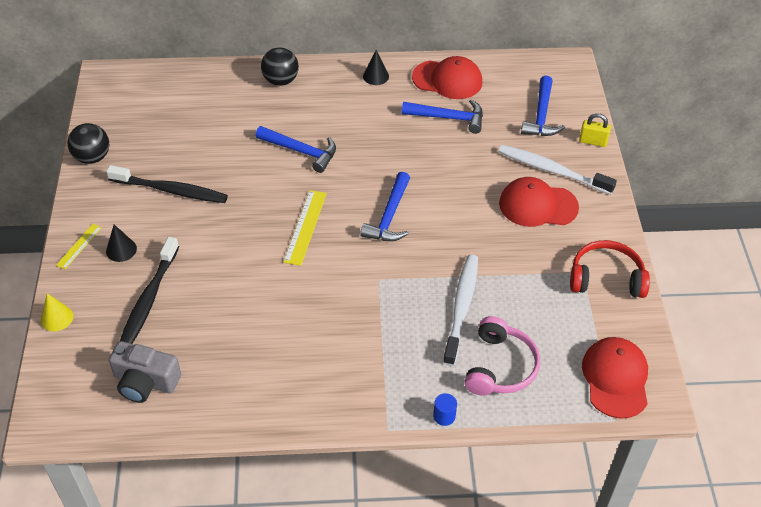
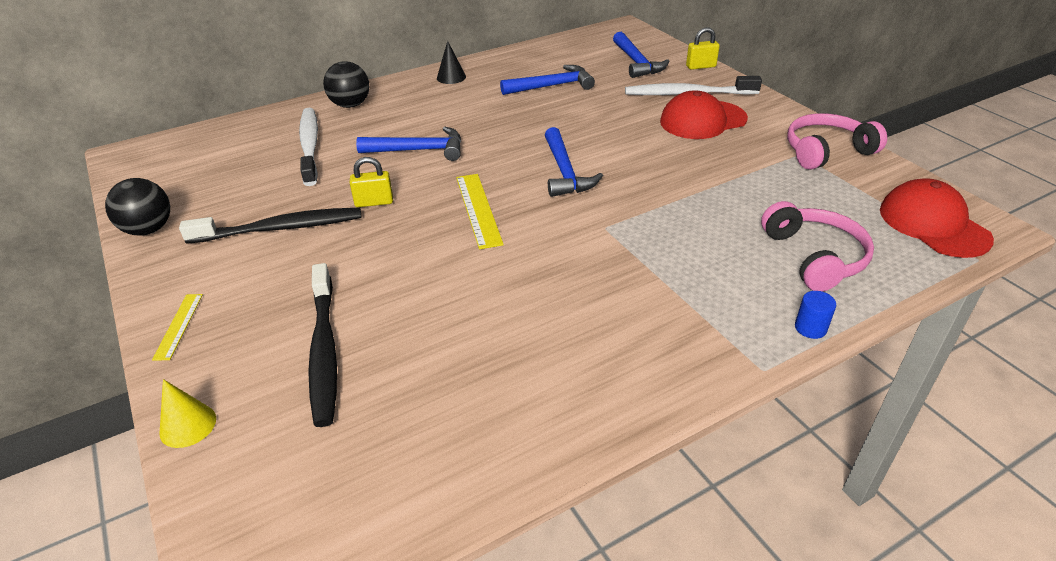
camera: 25 degrees left, 10 degrees down
black cone [106,225,137,262] -> none
grey camera [109,341,181,403] -> none
red cap [412,56,482,99] -> none
white toothbrush [443,255,478,366] -> white toothbrush moved to [299,108,318,186]
red headphones [570,240,650,298] -> pink headphones [787,113,887,170]
none -> yellow padlock [350,157,393,207]

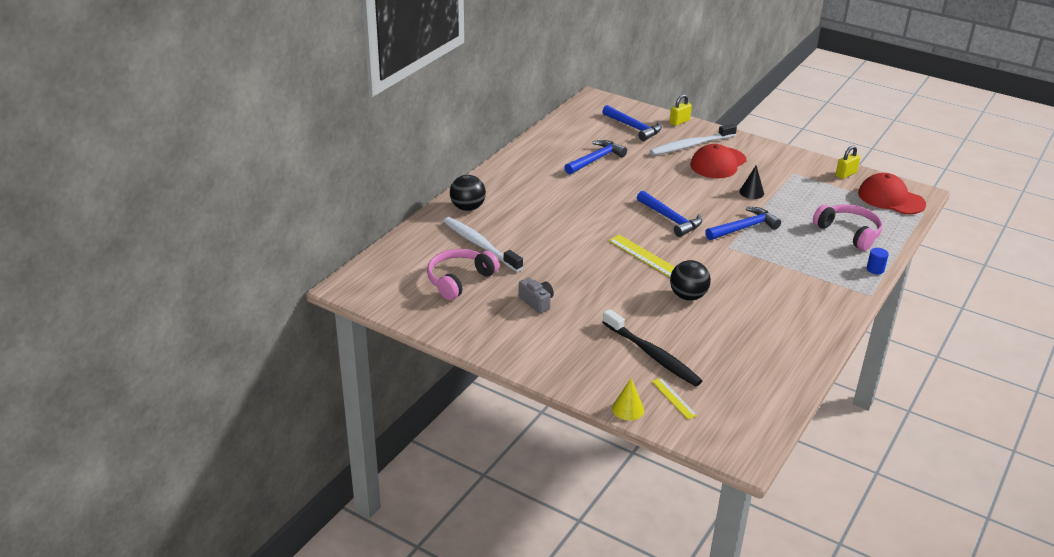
camera: 30 degrees left, 5 degrees down
black ball [105,178,170,235] -> black ball moved to [670,260,711,301]
yellow ruler [152,294,203,361] -> yellow ruler moved to [651,378,697,420]
black toothbrush [179,208,361,244] -> grey camera [519,278,554,313]
yellow padlock [350,157,393,207] -> yellow padlock moved to [836,145,860,179]
blue hammer [356,127,461,161] -> blue hammer moved to [705,207,781,240]
black cone [437,41,466,84] -> black cone moved to [739,165,764,199]
pink headphones [787,113,887,170] -> pink headphones moved to [427,249,499,300]

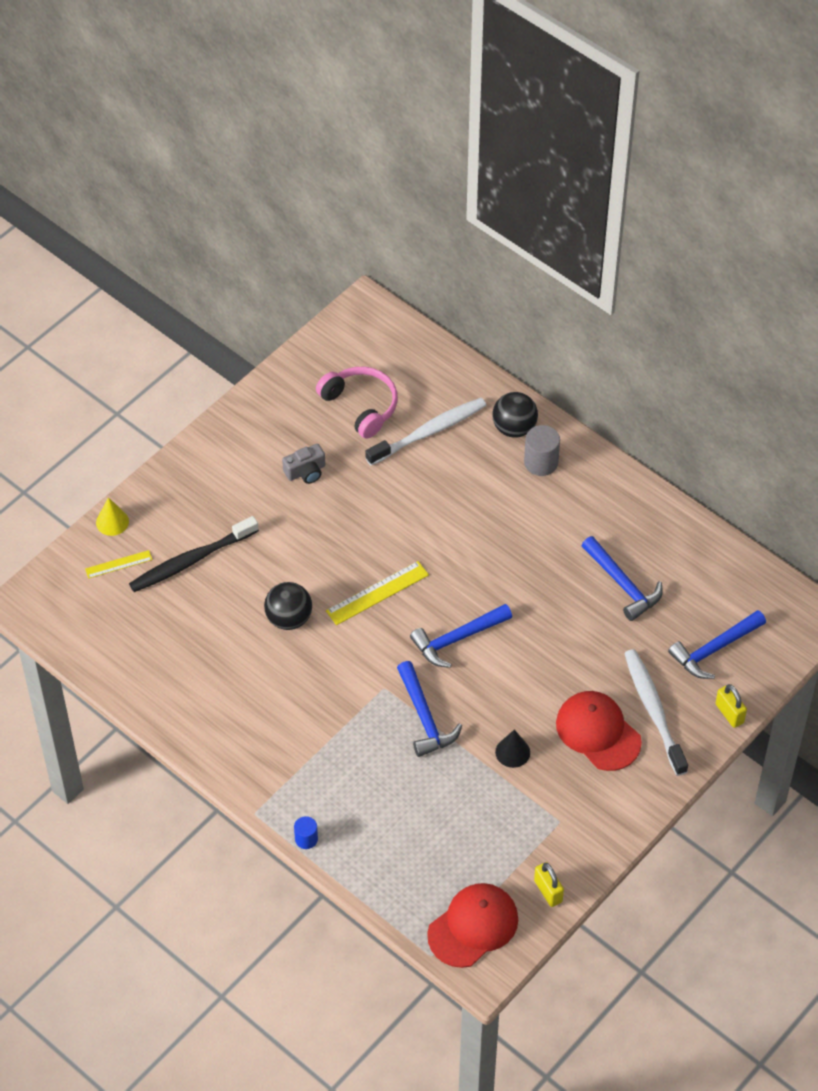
camera: 100 degrees right, 20 degrees up
pink headphones [813,205,882,251] -> none
none -> grey cylinder [524,425,560,476]

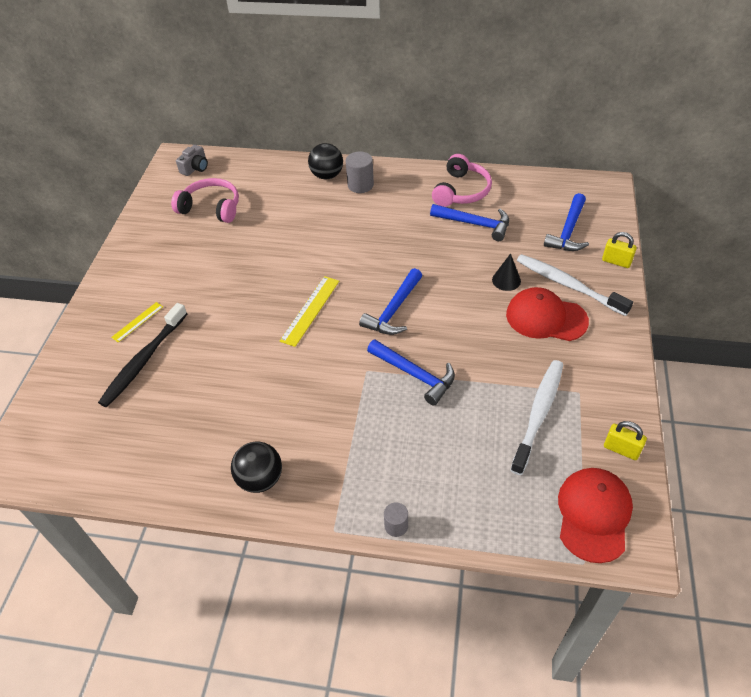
camera: 30 degrees left, 5 degrees down
yellow ruler [85,550,153,579] -> yellow ruler moved to [111,302,163,343]
yellow cone [96,497,129,536] -> none
black ball [264,582,312,630] -> black ball moved to [231,441,282,493]
grey camera [282,444,325,484] -> grey camera moved to [176,145,208,176]
blue cylinder [294,816,318,849] -> grey cylinder [384,502,408,537]
white toothbrush [365,398,487,465] -> white toothbrush moved to [510,360,563,475]
black cone [495,729,530,768] -> black cone moved to [492,253,521,291]
none -> pink headphones [432,154,492,207]

